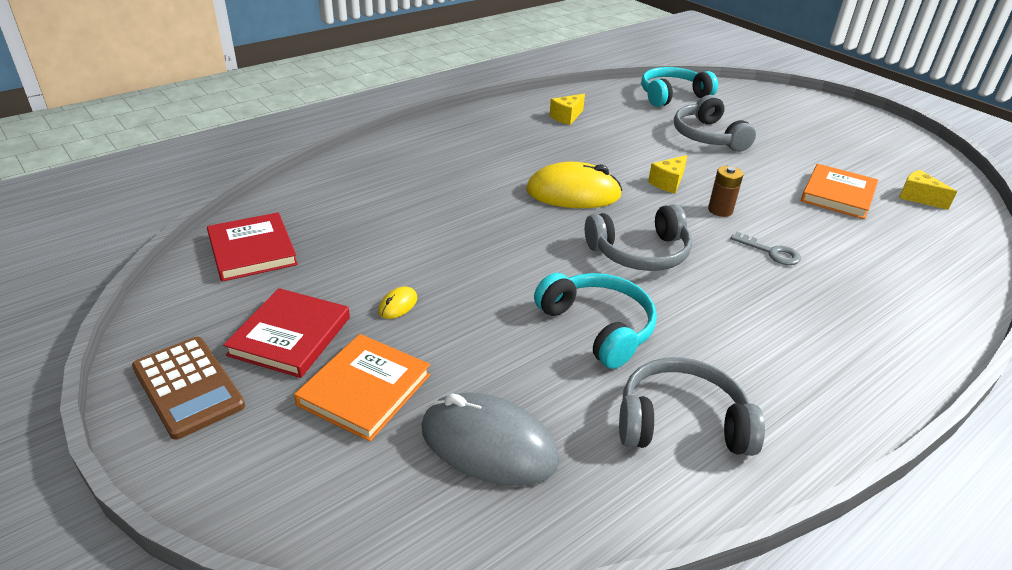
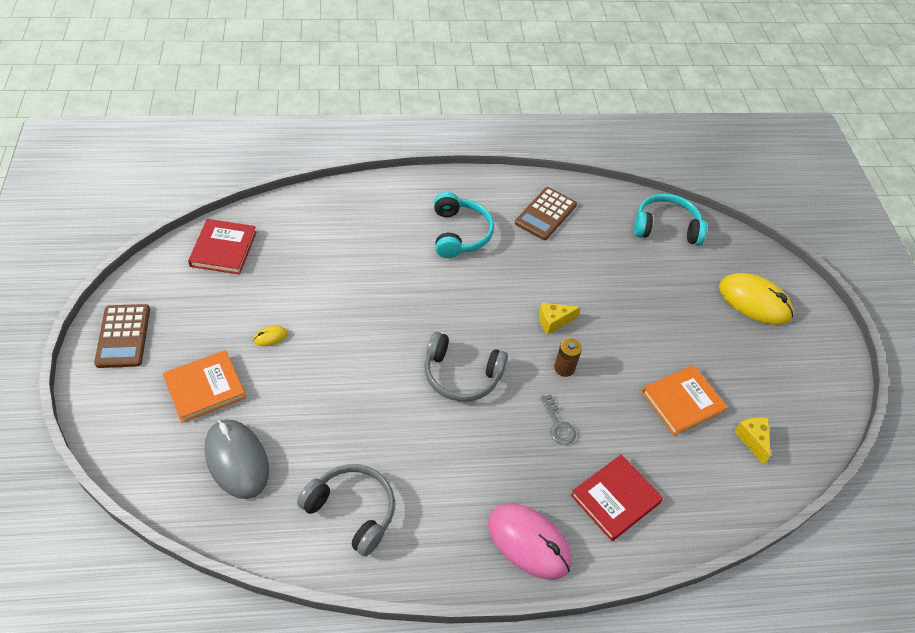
camera: 30 degrees right, 15 degrees up
red book [223,288,350,378] -> red book moved to [571,455,663,541]
yellow mouse [526,162,622,208] -> yellow mouse moved to [719,273,793,325]
turquoise headphones [534,273,657,369] -> turquoise headphones moved to [434,192,494,258]
yellow cheese [549,94,585,125] -> brown calculator [515,187,577,240]
grey headphones [674,95,756,152] -> none
none -> pink mouse [488,503,572,580]

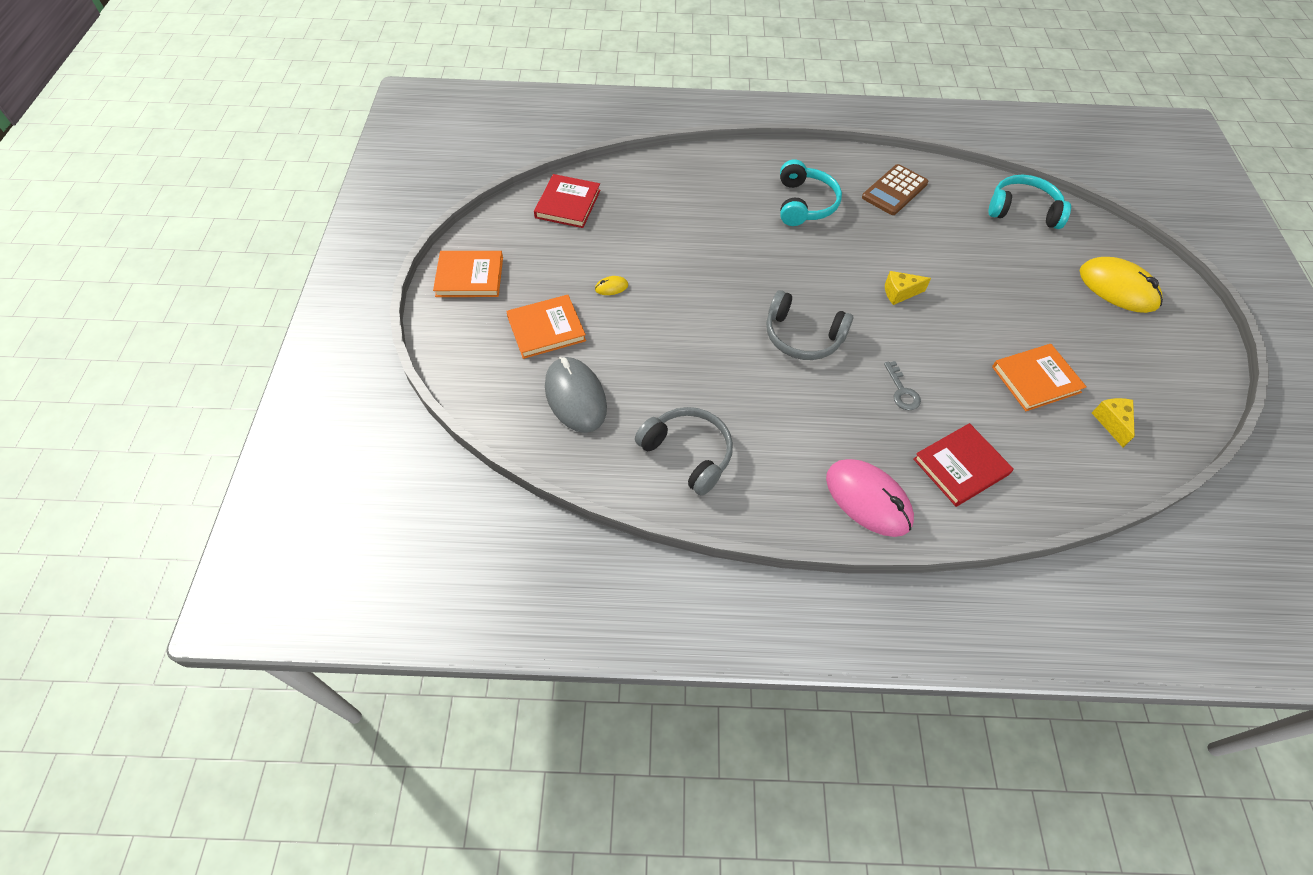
camera: 10 degrees right, 5 degrees up
brown calculator [94,304,150,368] -> orange book [433,251,503,297]
brown battery [554,338,582,377] -> none

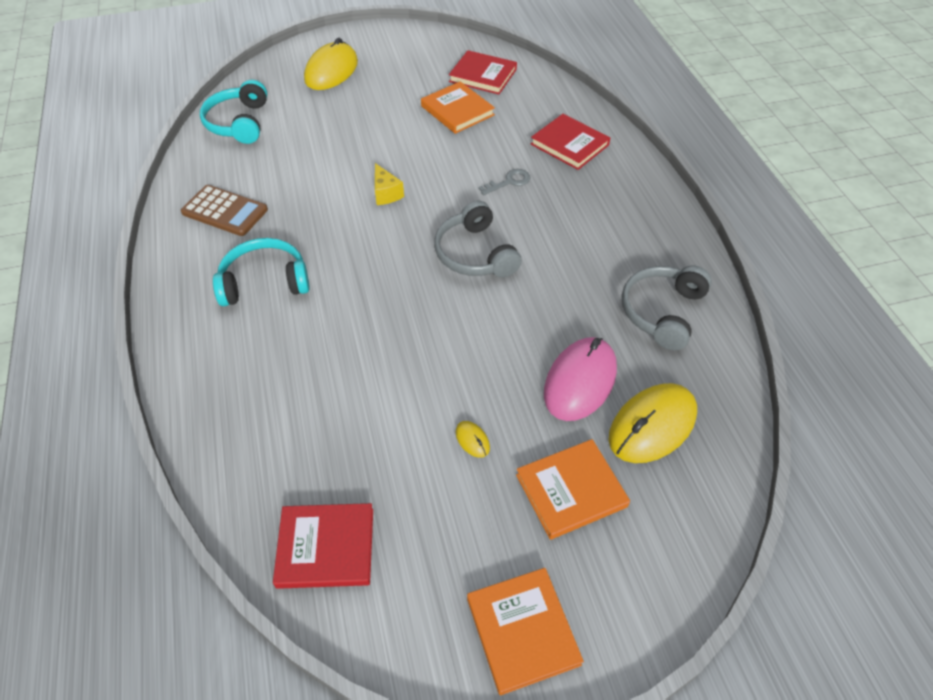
camera: 105 degrees left, 5 degrees down
orange book [506,295,586,359] -> orange book turned 75 degrees counterclockwise [516,439,630,540]
grey mouse [545,357,607,433] -> yellow mouse [609,383,697,463]
grey headphones [766,290,853,360] -> grey headphones turned 150 degrees clockwise [434,201,522,278]
pink mouse [826,459,914,537] -> pink mouse moved to [544,337,617,421]
yellow cheese [1092,398,1135,447] -> red book [449,50,517,94]

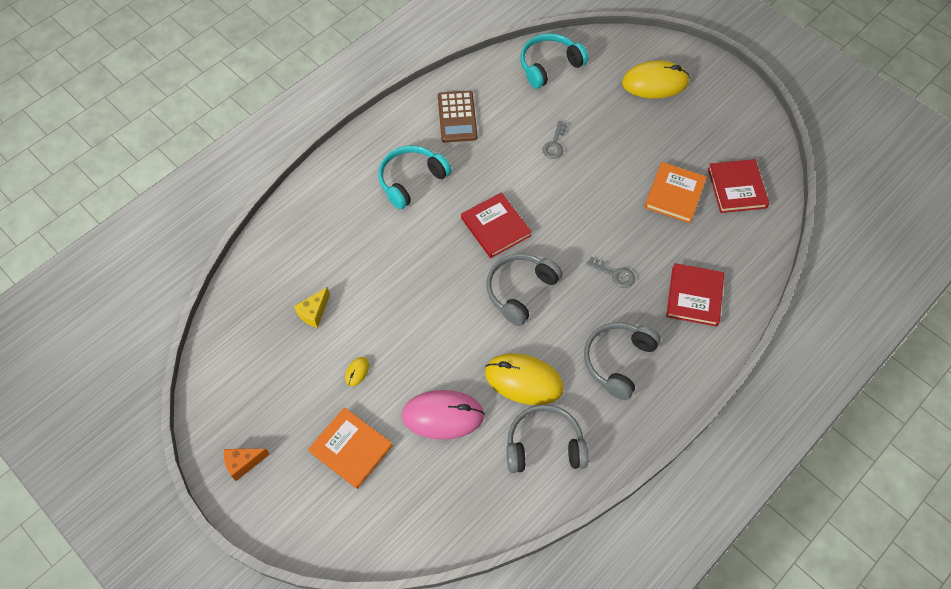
camera: 60 degrees right, 10 degrees up
turquoise headphones [213,238,310,306] -> turquoise headphones turned 90 degrees counterclockwise [378,145,451,210]
red book [273,503,373,589] -> red book moved to [461,192,532,258]
yellow cheese [375,163,404,205] -> yellow cheese moved to [294,287,330,328]
orange book [467,568,584,696] -> orange cheese [224,449,270,481]
yellow mouse [609,383,697,463] -> yellow mouse moved to [485,353,564,405]
none -> grey key [542,121,567,159]
none -> grey headphones [584,322,661,400]

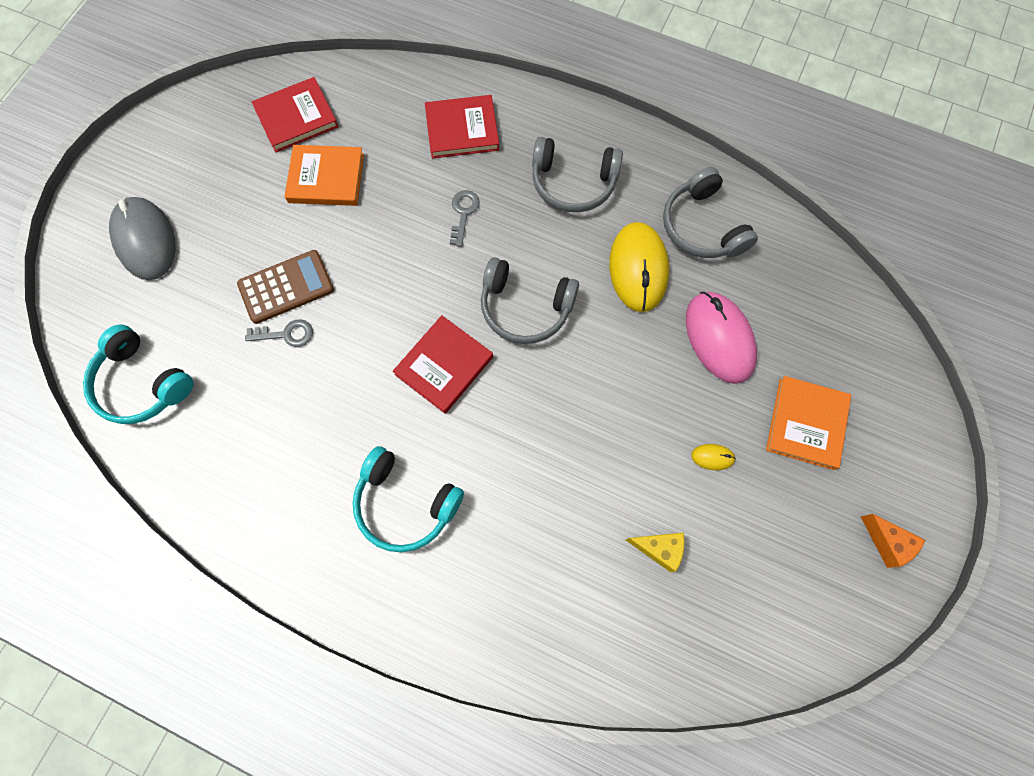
camera: 110 degrees left, 10 degrees up
brown calculator [438,90,477,143] -> brown calculator moved to [237,250,334,324]
yellow mouse [622,60,690,98] -> grey mouse [109,197,176,280]

